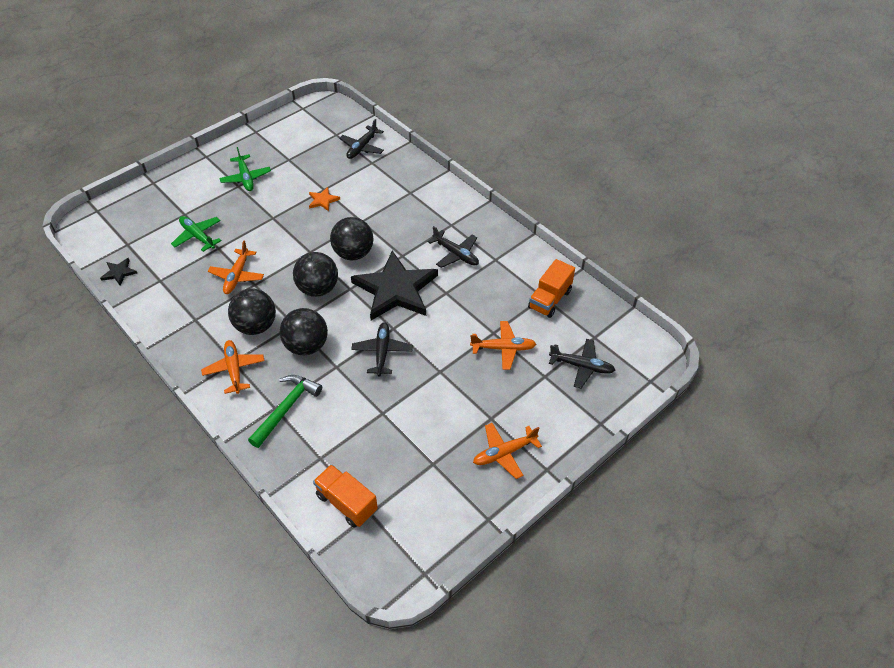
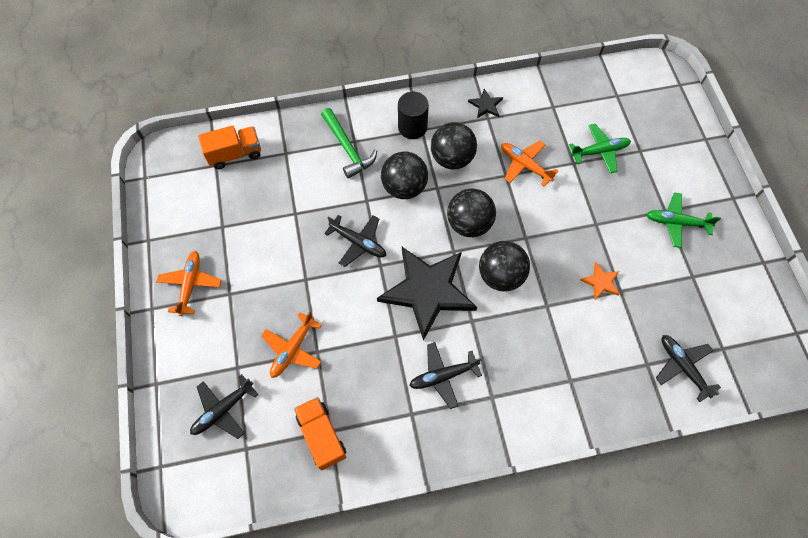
camera: 120 degrees right, 15 degrees up
black star [100,258,137,285] -> black star moved to [468,89,503,118]
orange plane [201,340,265,394] -> black cylinder [398,92,429,139]

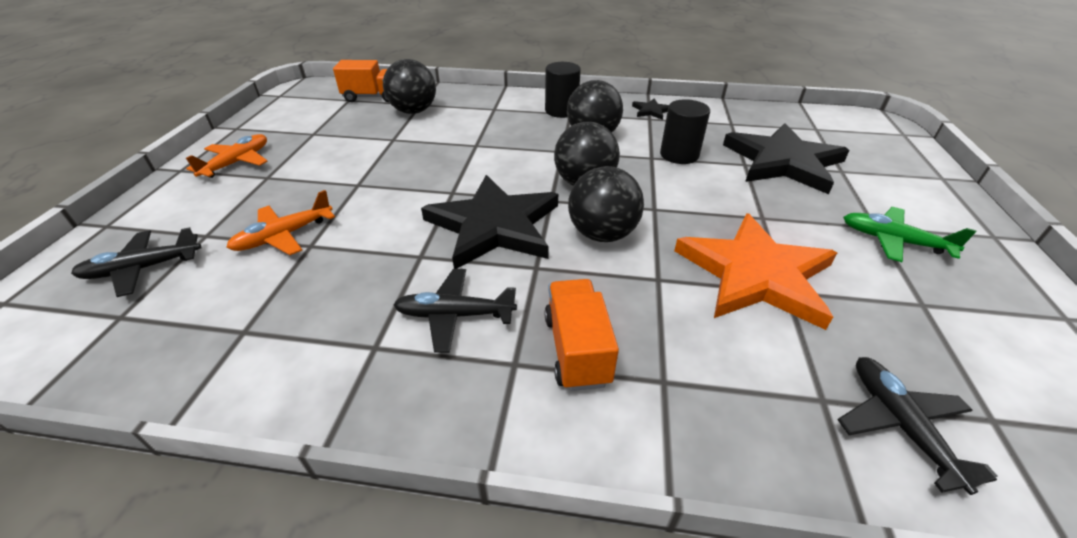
camera: 20 degrees right, 25 degrees down
orange truck [294,397,346,471] -> orange truck moved to [545,279,619,391]
green hammer [321,108,377,179] -> none
black plane [324,215,386,267] -> none
black ball [381,152,428,199] -> black ball moved to [383,59,436,114]
orange plane [501,141,559,187] -> black cylinder [660,99,710,164]
green plane [569,124,631,173] -> black star [723,123,850,194]
orange star [581,262,620,300] -> orange star [674,213,837,330], size x2.45

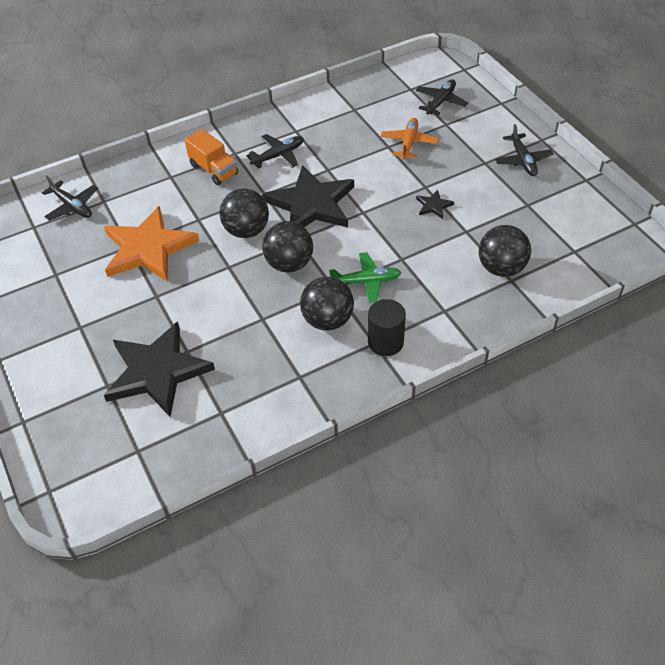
camera: 145 degrees right, 10 degrees up
orange plane [186,134,267,178] -> black plane [495,124,554,176]
orange truck [333,60,389,102] -> none
black star [632,99,669,120] -> black star moved to [416,190,454,219]
black cylinder [660,99,710,164] -> none
green plane [843,207,976,262] -> green plane moved to [329,252,402,303]

